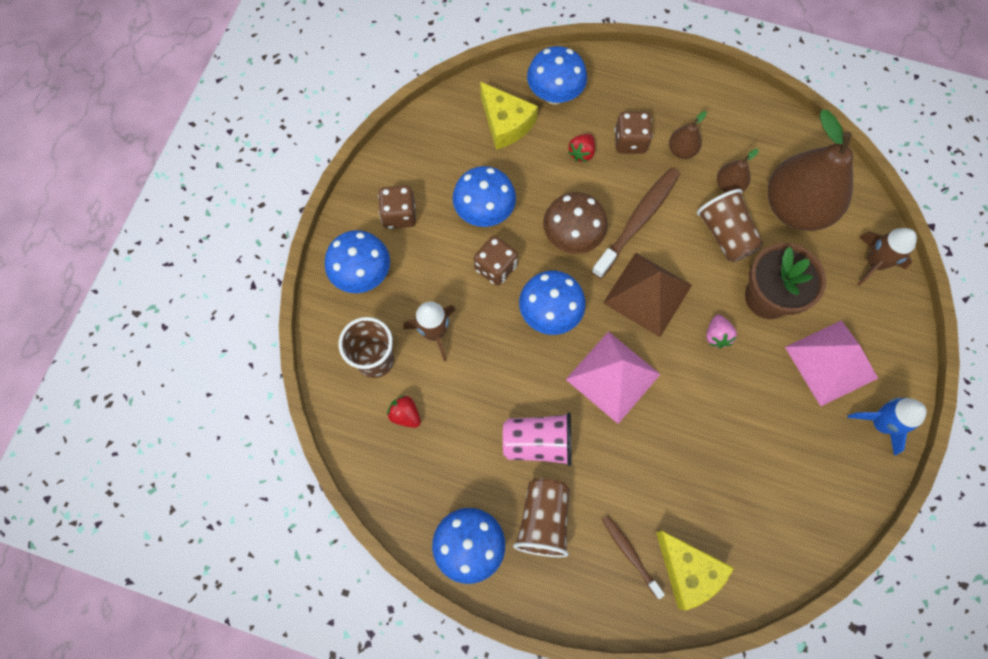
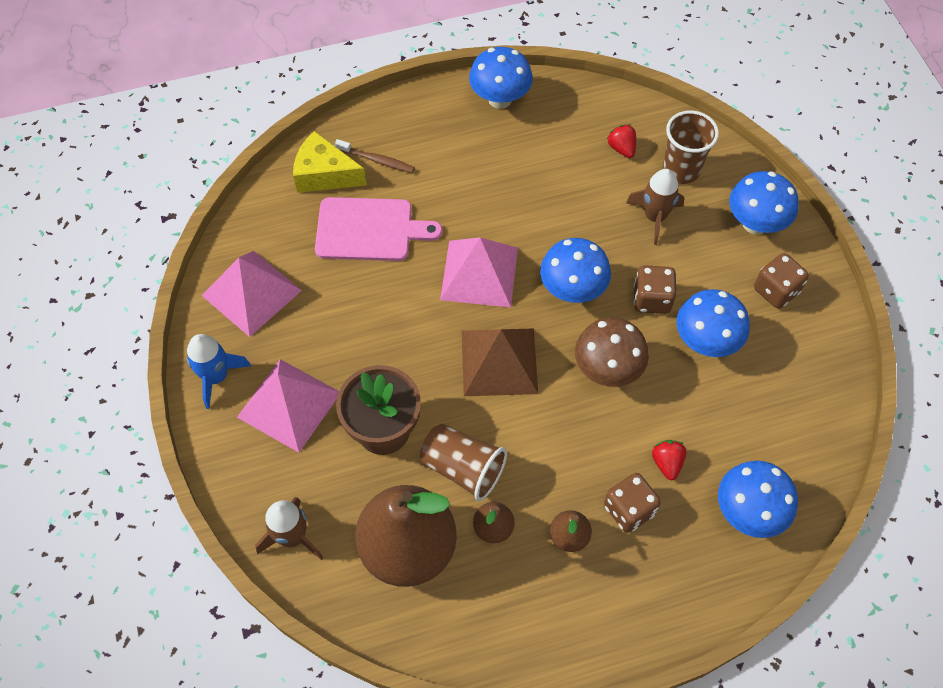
camera: 145 degrees right, 10 degrees down
red strawberry [387,395,421,428] -> red strawberry turned 120 degrees counterclockwise [607,124,636,158]
yellow cheese [480,82,538,150] -> none
pink cup [503,412,572,466] -> none
brown cup [513,478,570,557] -> none
brown toothbrush [591,168,680,279] -> none
pink strawberry [706,314,737,348] -> none
none -> pink pyramid [201,251,302,337]
none -> pink cutting board [315,197,442,261]

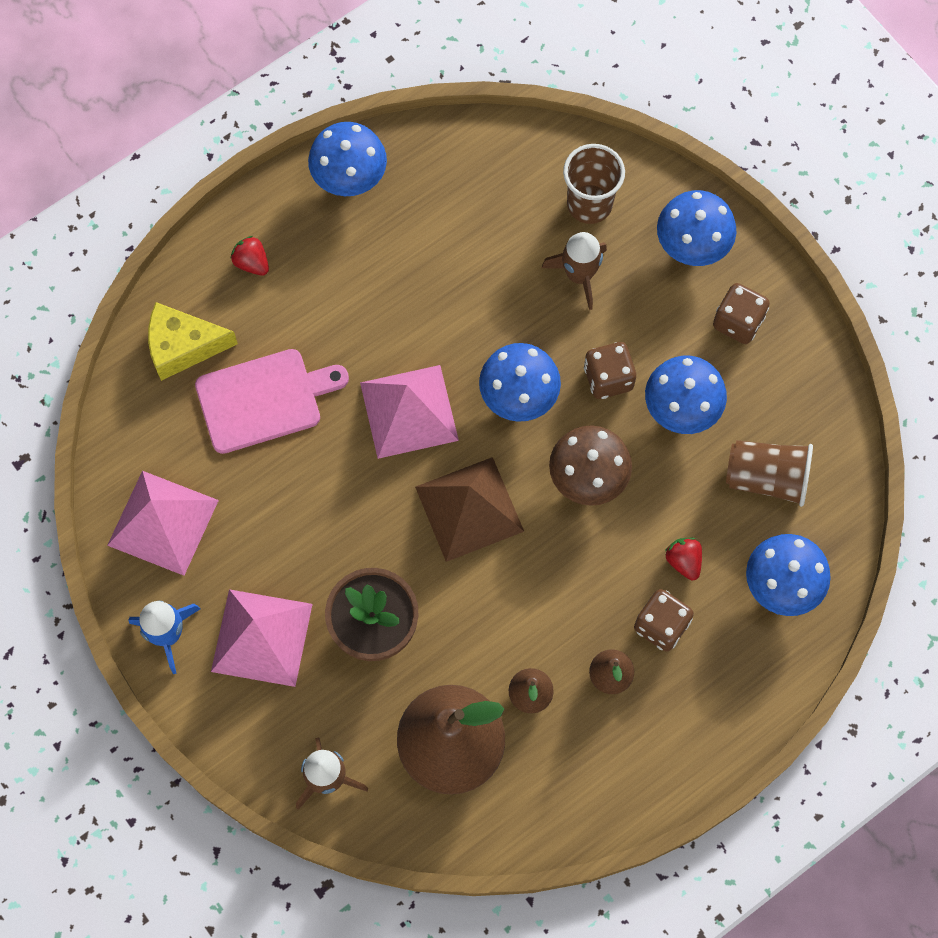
camera: 20 degrees left, 10 degrees up
brown toothbrush [334,139,415,173] -> none
brown cup [420,424,507,501] -> brown cup moved to [726,440,813,507]
red strawberry [607,124,636,158] -> red strawberry moved to [231,236,269,276]

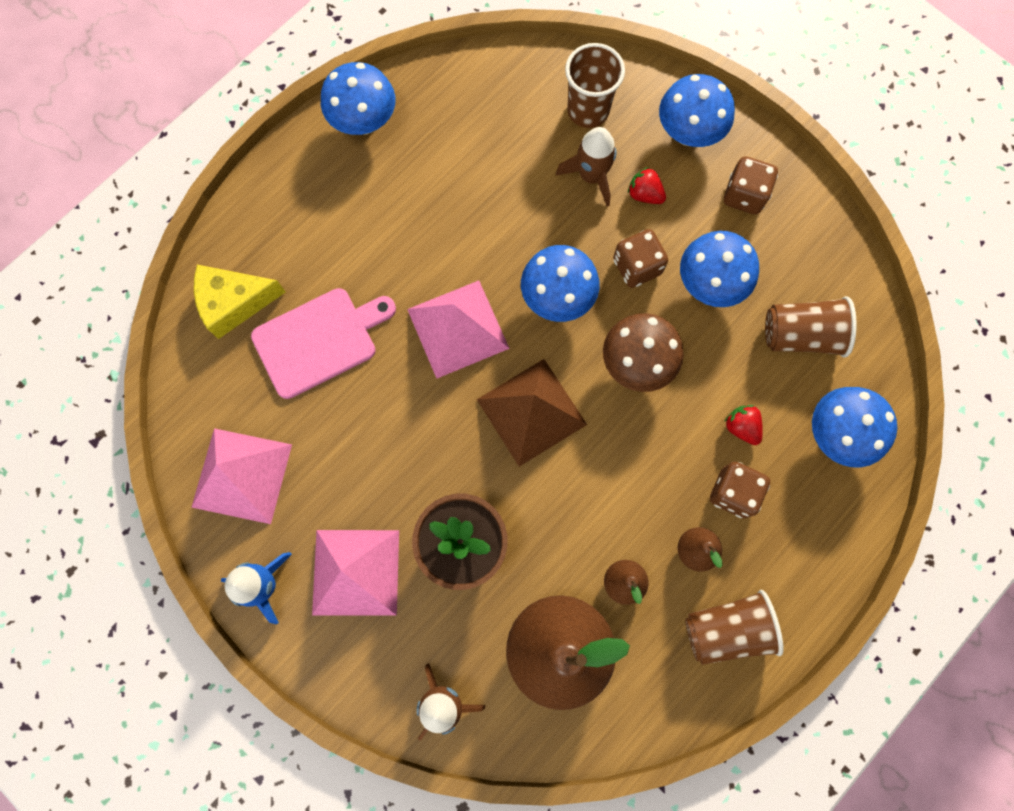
camera: 10 degrees left, 5 degrees up
red strawberry [231,236,269,276] -> red strawberry moved to [628,167,666,204]
none -> brown cup [685,590,784,665]

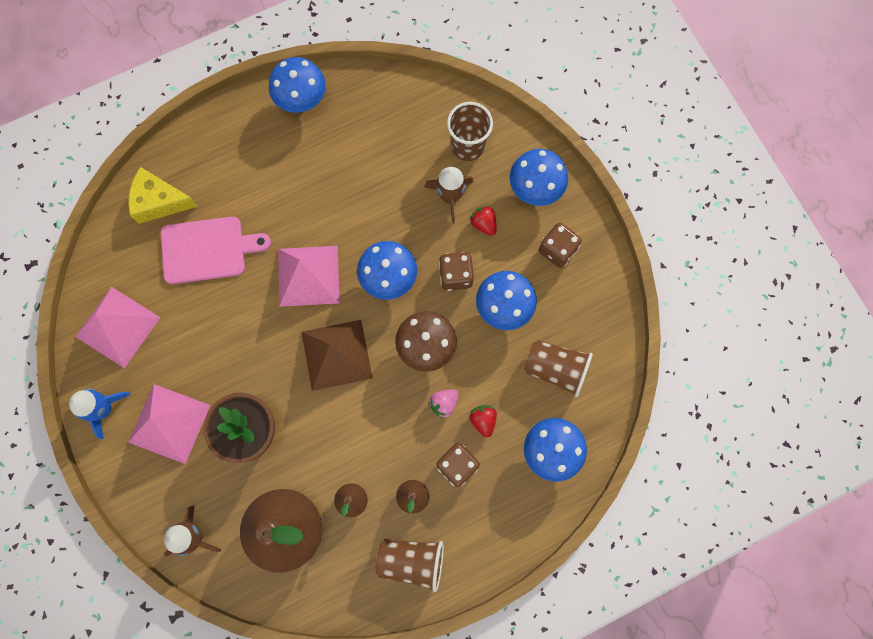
camera: 20 degrees right, 0 degrees up
none -> pink strawberry [429,389,459,418]

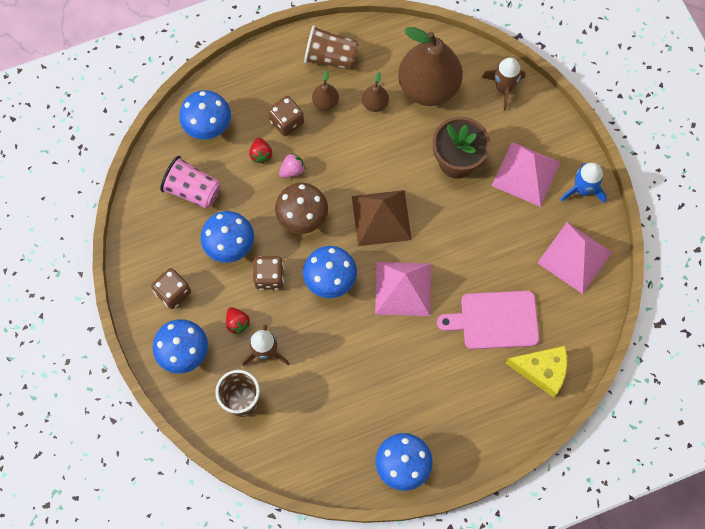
camera: 175 degrees left, 5 degrees down
brown cup [524,340,593,397] -> pink cup [160,156,221,209]

